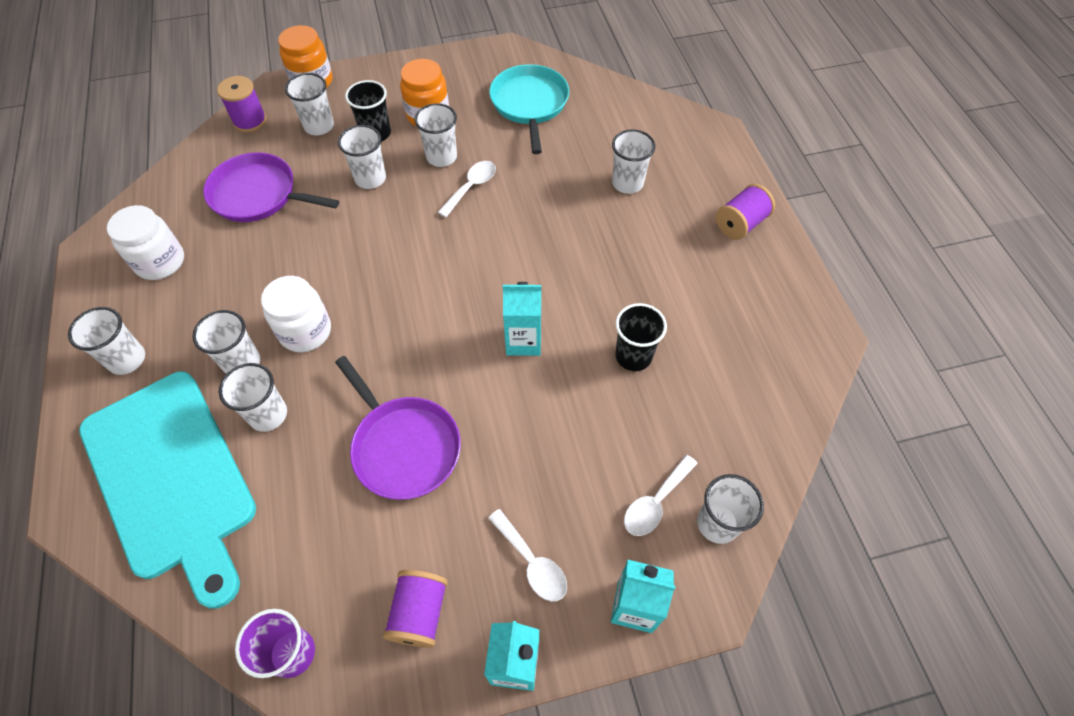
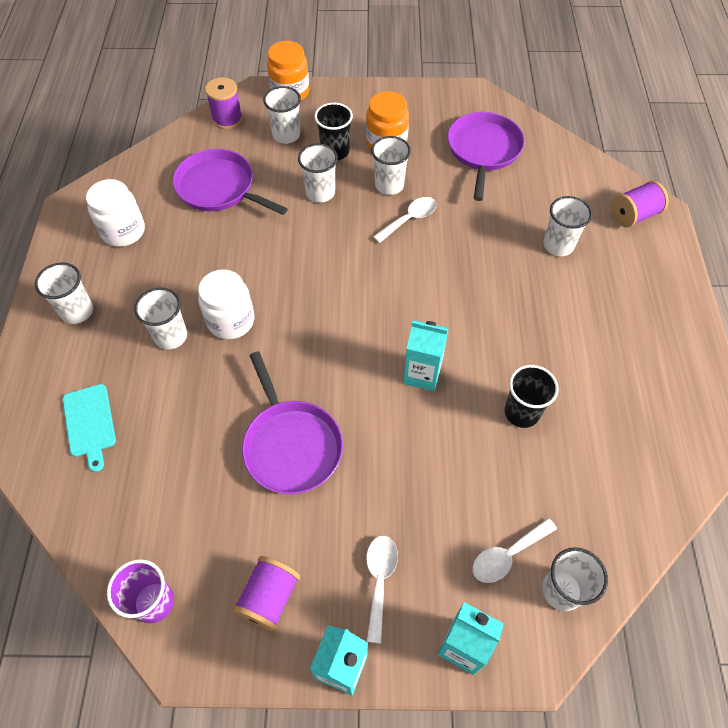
camera: 15 degrees right, 0 degrees up
turquoise cutting board [79,371,256,609] -> turquoise cutting board [63,384,116,472], size x0.42
white cup [219,363,287,432] -> none
white spoon [488,509,567,602] -> white spoon turned 150 degrees counterclockwise [366,536,398,643]
turquoise pan [489,64,569,154] -> purple pan [448,112,525,201]
purple spool [716,184,775,240] -> purple spool moved to [611,181,669,227]

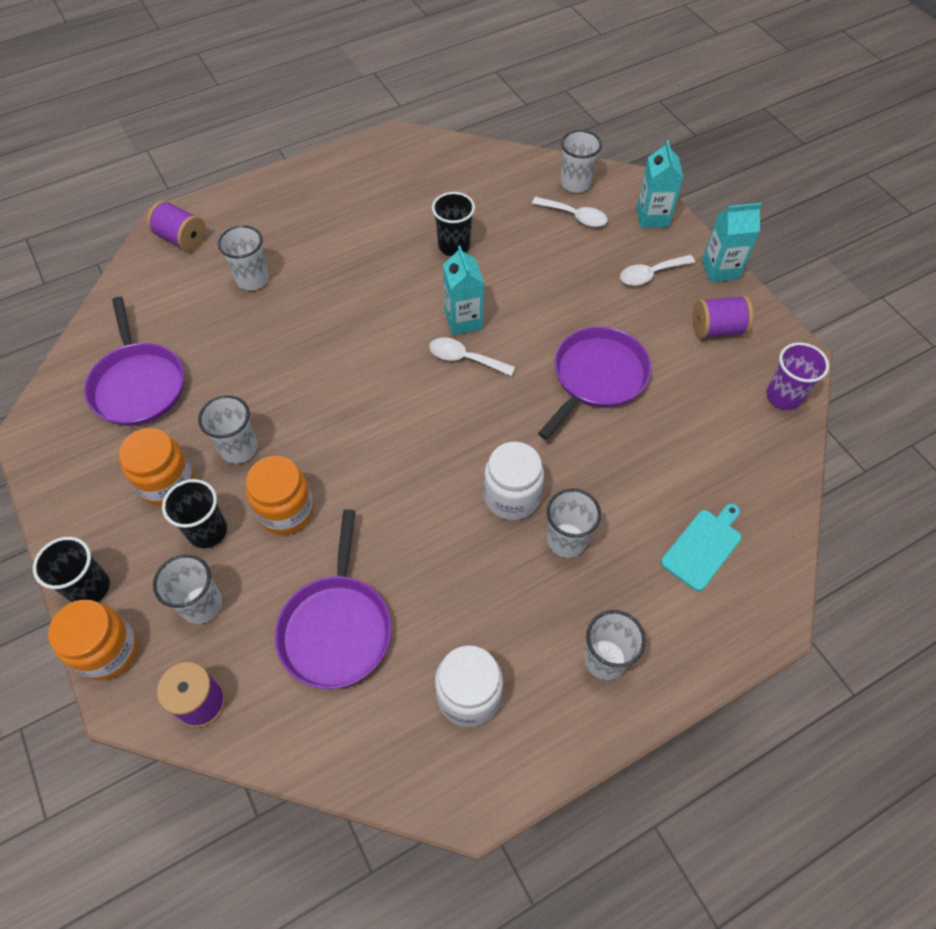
camera: 120 degrees left, 0 degrees up
white cup [298,143,338,203] -> orange jar [246,456,314,535]
white spoon [373,197,437,243] -> white spoon moved to [429,337,515,376]
purple pan [448,112,525,201] -> purple pan turned 90 degrees counterclockwise [84,297,184,426]
none -> black cup [33,537,110,602]

